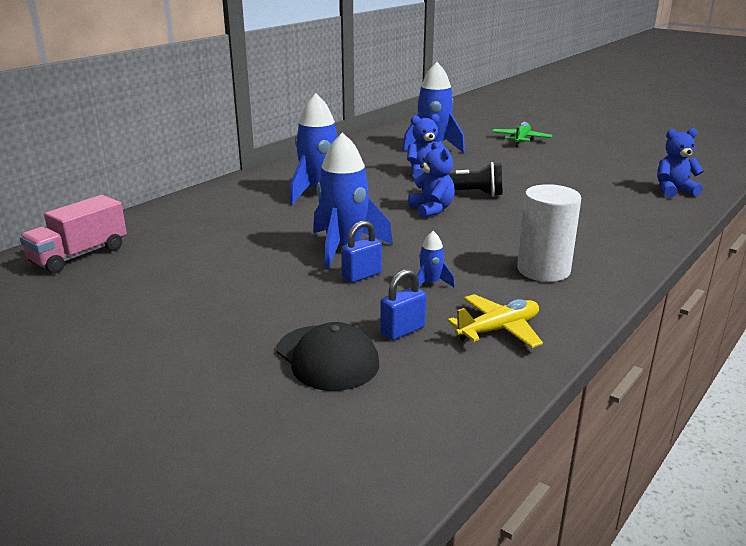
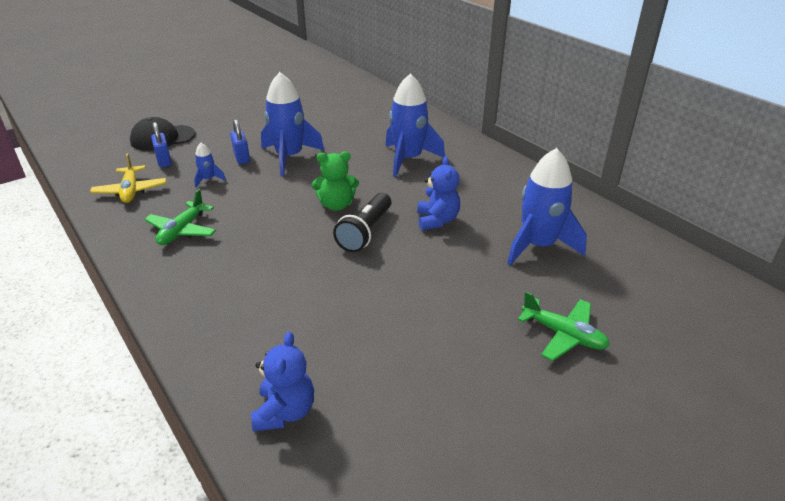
camera: 105 degrees right, 10 degrees up
pink truck [19,195,127,273] -> none
blue teddy bear [408,142,455,218] -> green teddy bear [312,151,359,211]
white cylinder [517,184,581,282] -> green plane [145,189,216,245]

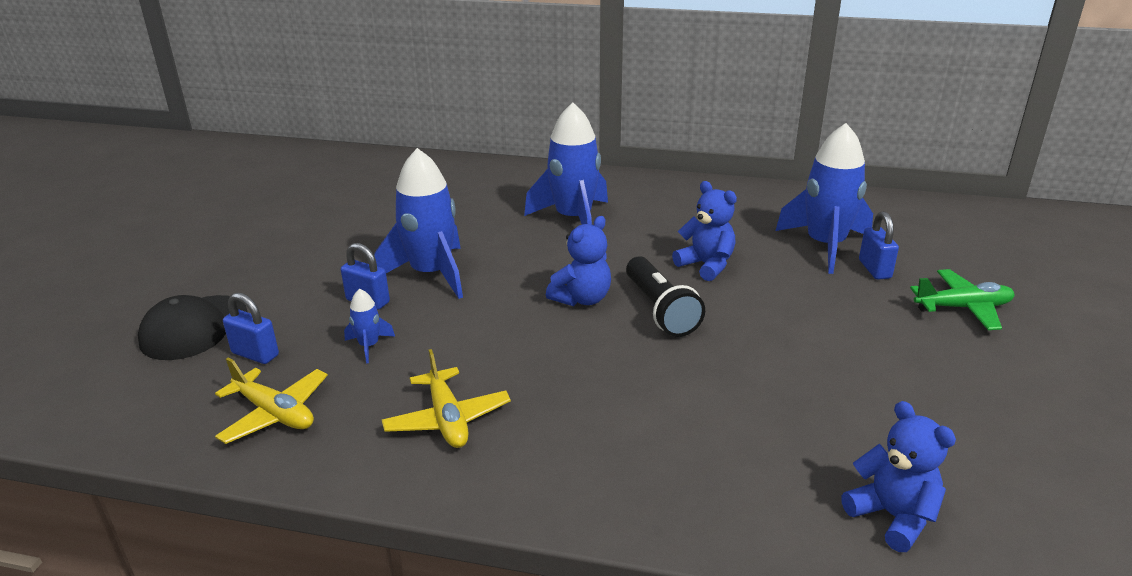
camera: 40 degrees left, 5 degrees down
green plane [145,189,216,245] -> yellow plane [382,349,511,448]
green teddy bear [312,151,359,211] -> blue teddy bear [546,216,611,306]
none -> blue padlock [859,211,899,280]

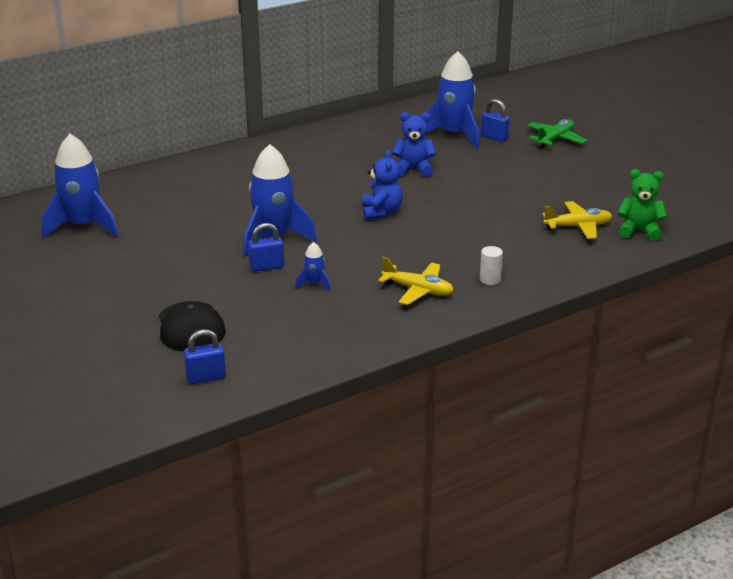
camera: 45 degrees left, 0 degrees up
yellow plane [215,358,328,444] -> yellow plane moved to [542,201,612,239]
blue padlock [223,293,279,364] -> blue padlock moved to [184,329,226,384]
blue rocket [524,102,608,225] -> blue rocket moved to [42,134,119,238]
black flashlight [626,256,705,337] -> none
blue teddy bear [841,401,956,552] -> green teddy bear [617,169,667,241]
none -> white cylinder [480,246,503,285]

